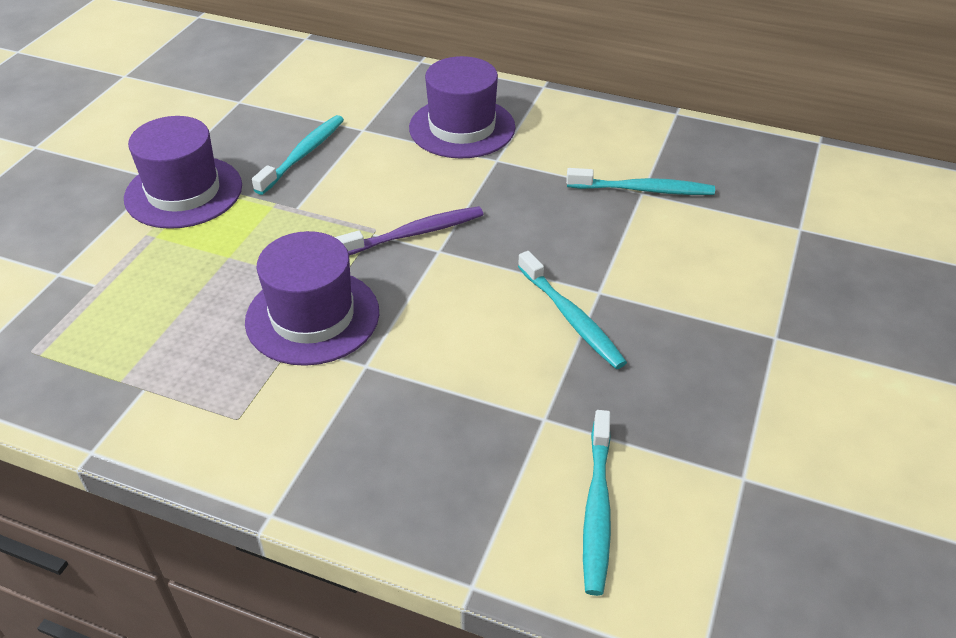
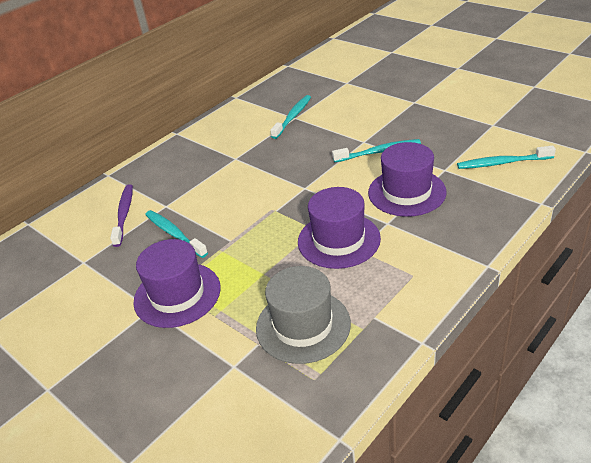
camera: 65 degrees left, 5 degrees down
purple toothbrush [335,206,484,255] -> purple toothbrush moved to [110,184,133,247]
purple hat [409,56,515,158] -> purple hat moved to [368,142,447,217]
turquoise toothbrush [583,410,611,596] -> turquoise toothbrush turned 150 degrees clockwise [457,146,556,169]
none -> grey hat [256,266,351,364]

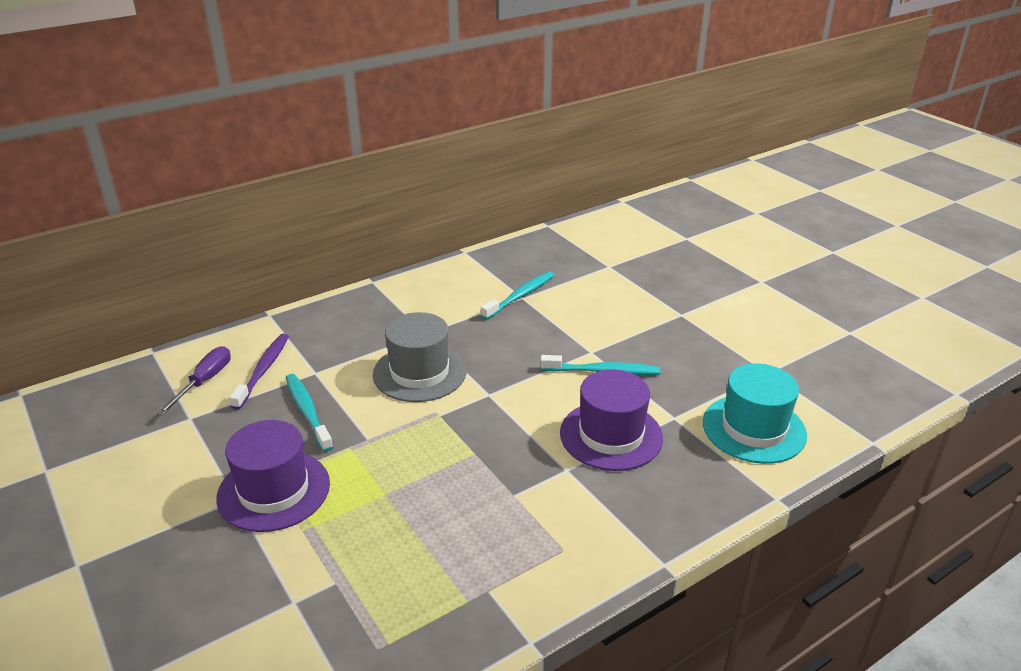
camera: 10 degrees right, 5 degrees down
grey hat [256,266,351,364] -> grey hat moved to [373,312,467,402]
purple hat [298,187,381,269] -> none
turquoise toothbrush [457,146,556,169] -> turquoise hat [703,363,807,464]
none -> purple screwdriver [157,346,231,416]

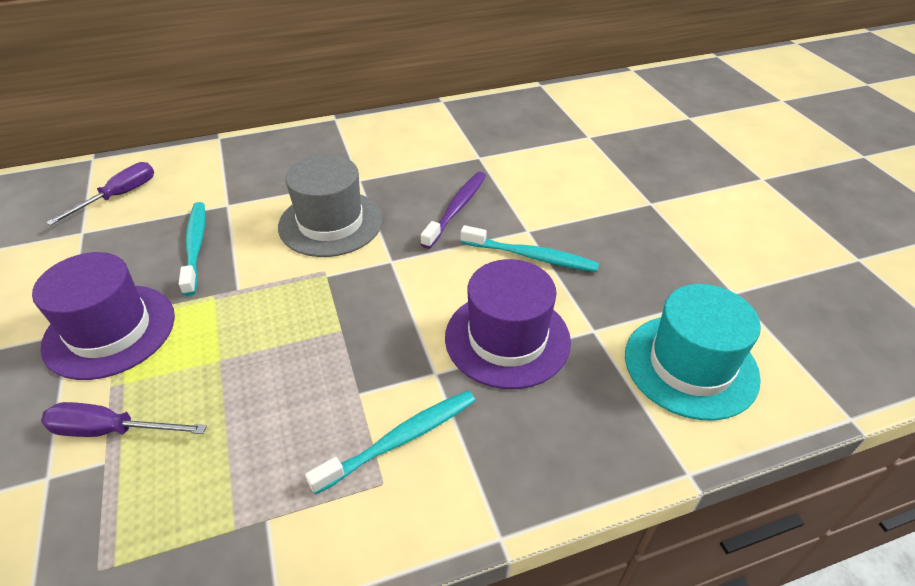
camera: 15 degrees right, 10 degrees up
purple toothbrush [229,334,289,410] -> purple toothbrush moved to [421,172,486,249]
turquoise toothbrush [481,271,554,320] -> turquoise toothbrush moved to [305,391,475,494]
none -> purple screwdriver [41,402,207,437]

